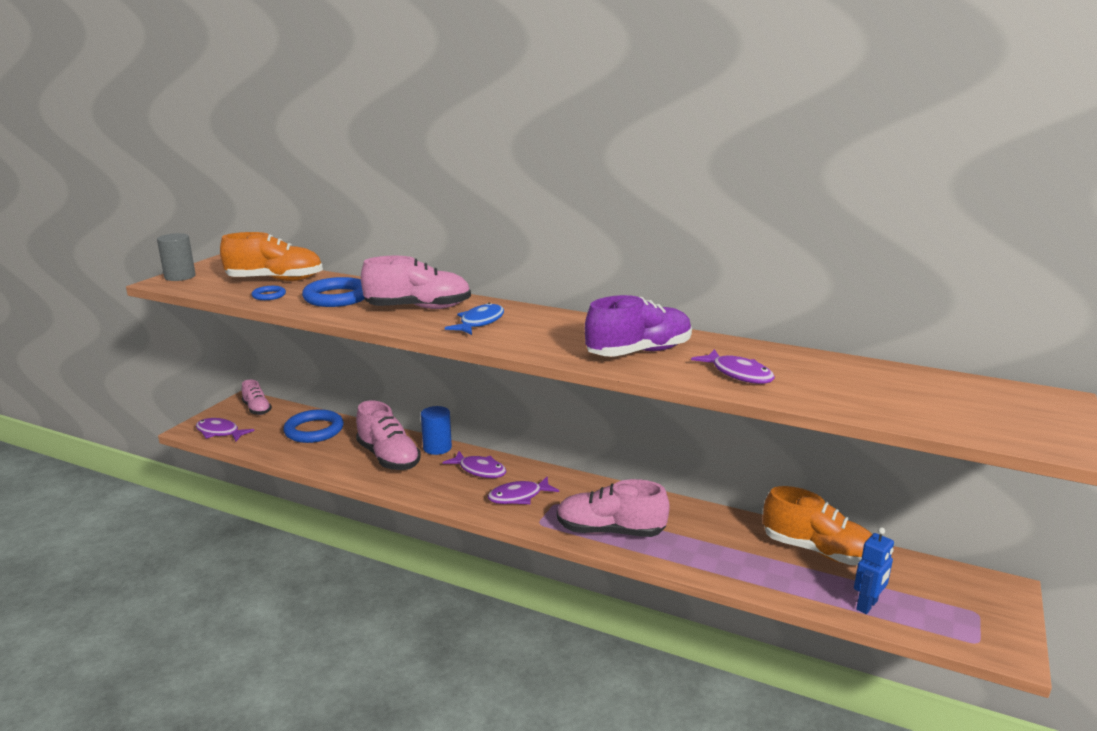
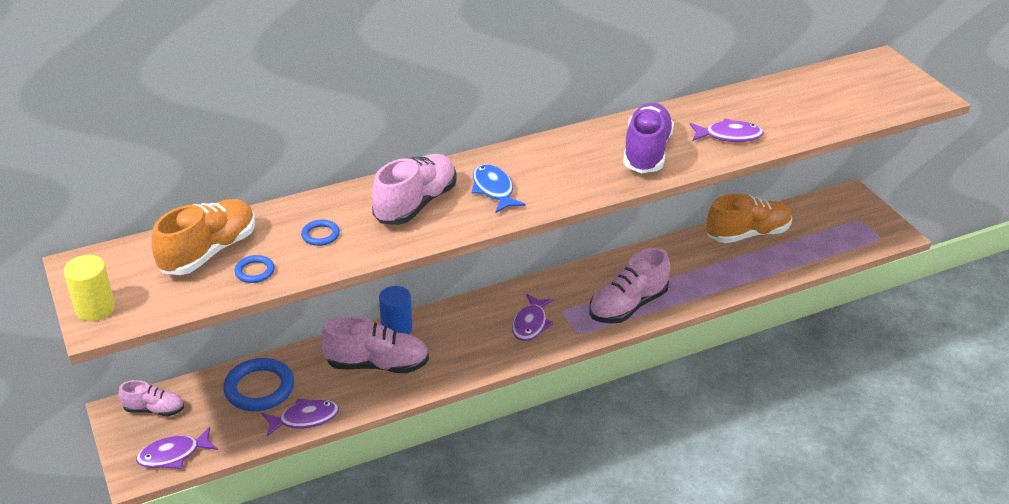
camera: 50 degrees left, 15 degrees up
grey cylinder [157,233,196,281] -> yellow cylinder [64,255,115,321]
blue ring [302,277,365,307] -> blue ring [301,220,340,246], size x0.50
purple fish [442,451,507,478] -> purple fish moved to [262,398,339,436]
blue robot [854,527,894,614] -> none

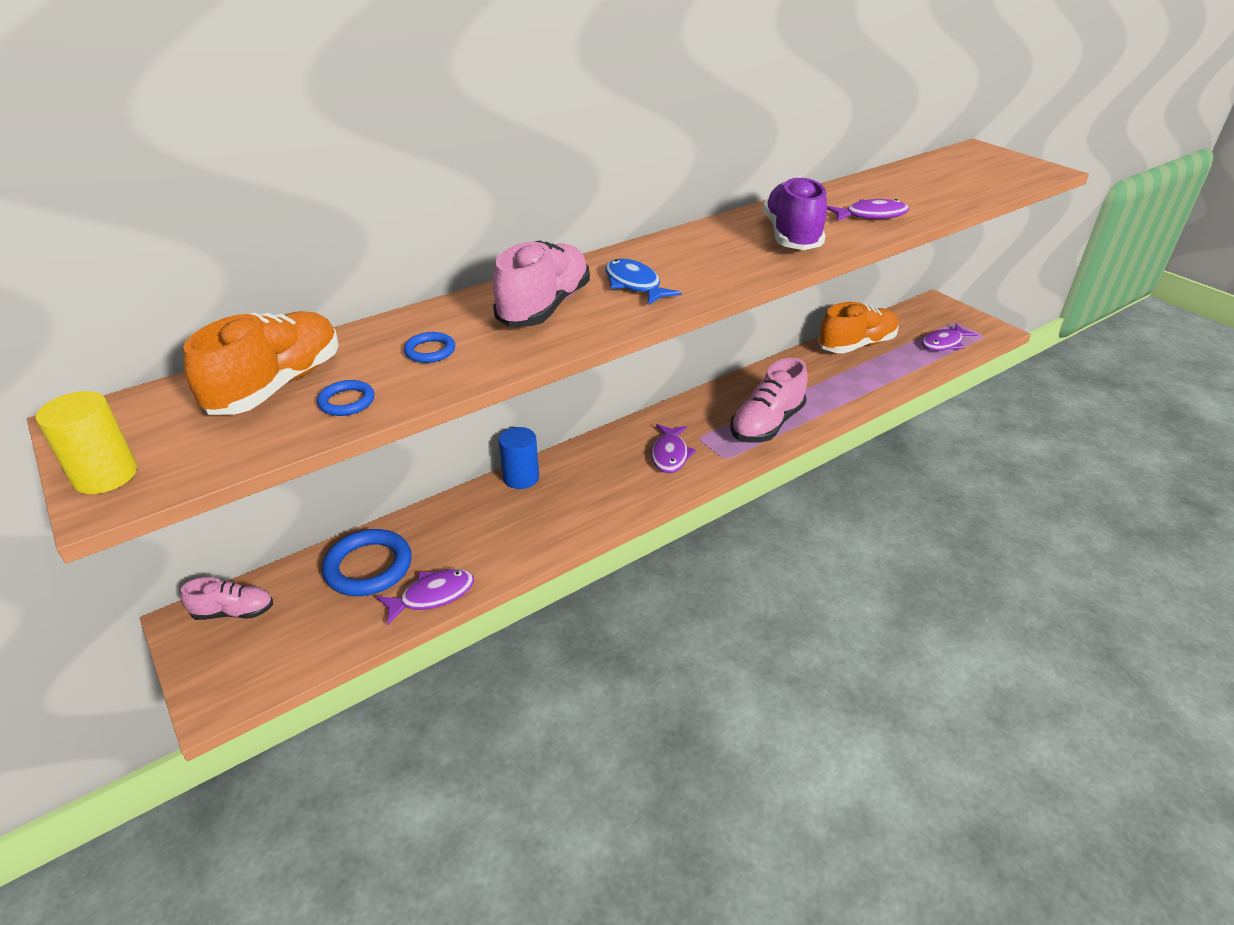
camera: 10 degrees left, 0 degrees up
purple fish [136,427,218,469] -> purple fish moved to [922,324,978,351]
pink shoe [321,316,429,373] -> none

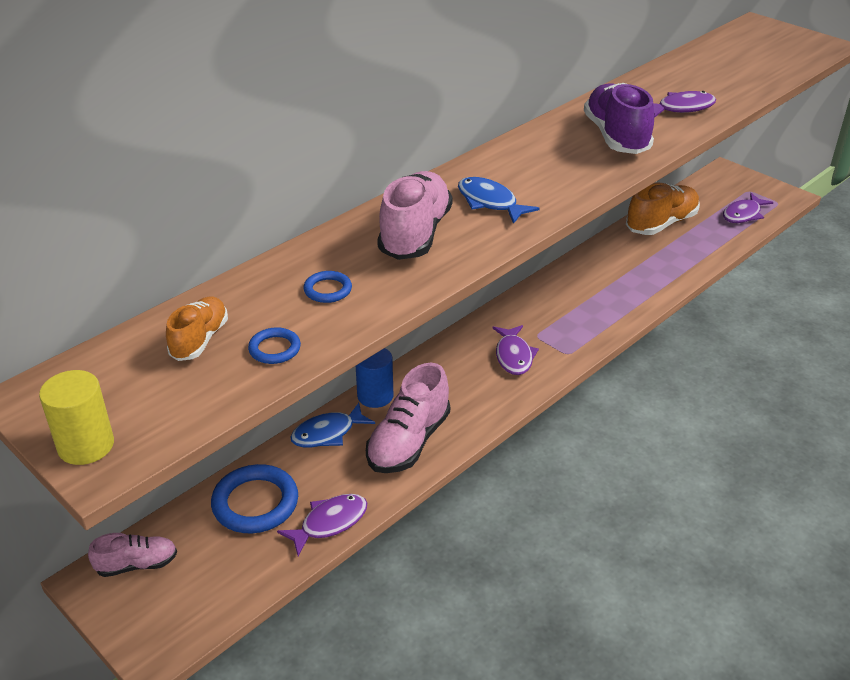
camera: 10 degrees left, 0 degrees up
orange shoe [183,311,339,415] -> orange shoe [166,297,228,361], size x0.58
pink shoe [730,358,807,442] -> pink shoe moved to [366,363,450,473]
none -> blue fish [290,403,375,447]

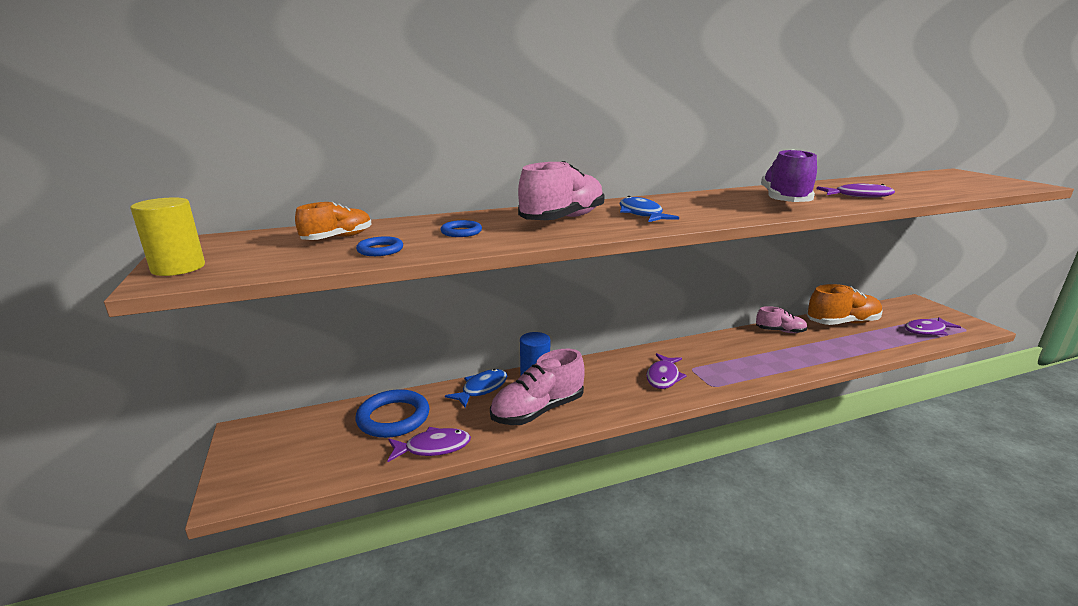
camera: 25 degrees right, 15 degrees down
pink shoe [88,533,177,577] -> pink shoe moved to [756,306,808,333]
blue fish [290,403,375,447] -> blue fish turned 135 degrees clockwise [445,369,507,408]

